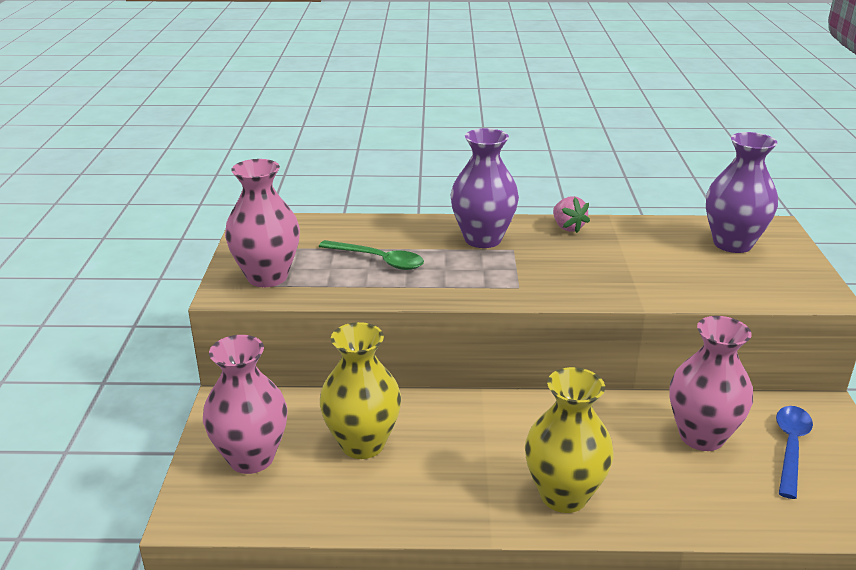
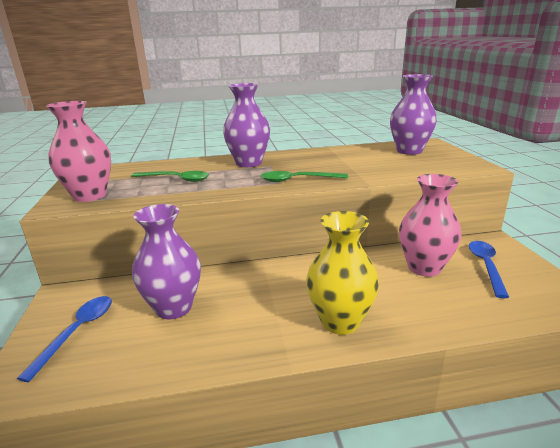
camera: 10 degrees left, 5 degrees down
pink vase [203,335,287,474] -> blue spoon [17,296,112,382]
yellow vase [320,322,401,459] -> purple vase [132,204,201,319]
pink strawberry [553,196,590,233] -> none
none -> green spoon [261,171,348,182]

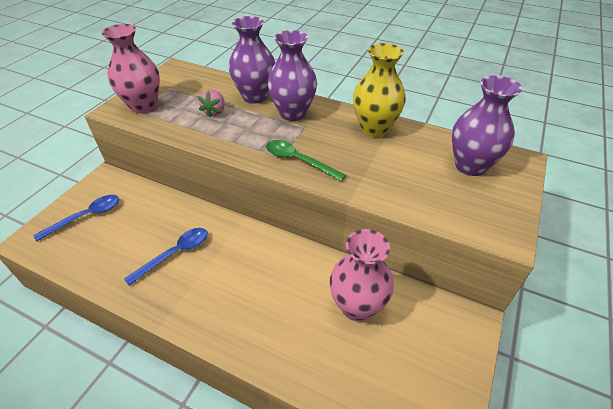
camera: 35 degrees right, 20 degrees up
green spoon [131,171,209,182] -> pink strawberry [198,90,225,118]
purple vase [132,204,201,319] -> purple vase moved to [229,16,275,104]
yellow vase [306,211,379,335] -> yellow vase moved to [353,43,406,137]
blue spoon [469,241,509,298] -> blue spoon moved to [124,228,208,286]

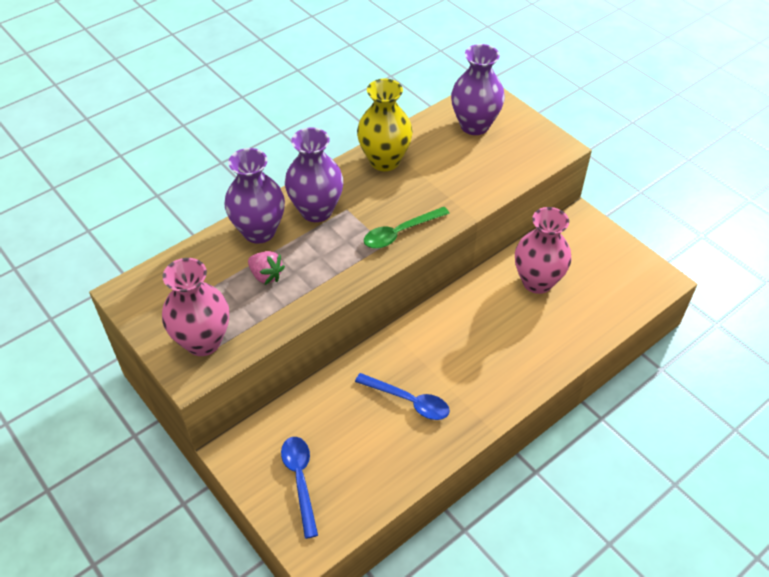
camera: 65 degrees left, 5 degrees up
blue spoon [124,228,208,286] -> blue spoon turned 135 degrees clockwise [355,373,450,420]

